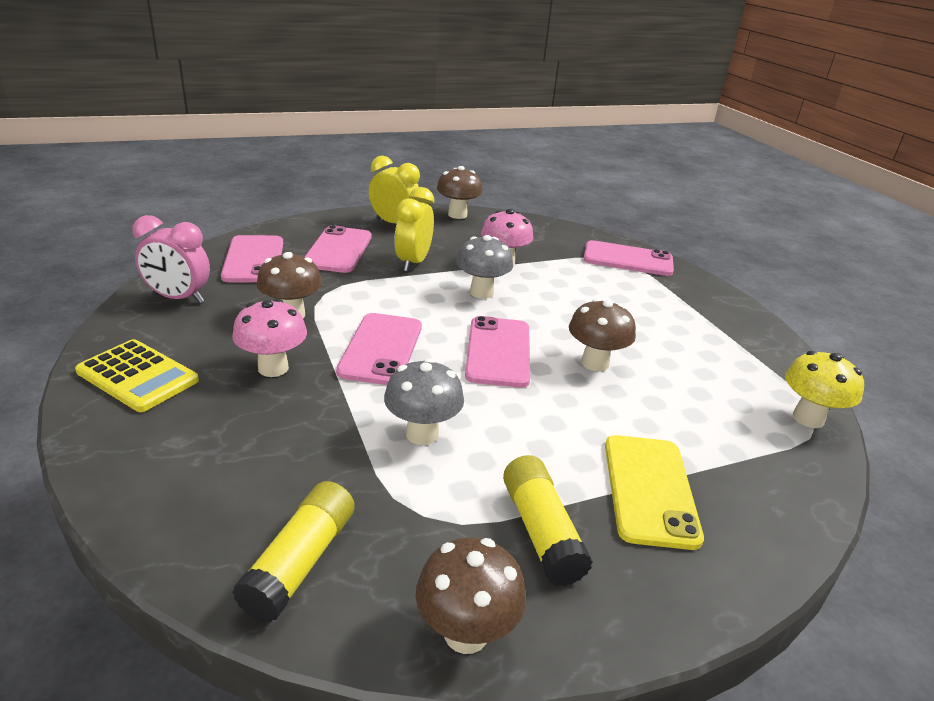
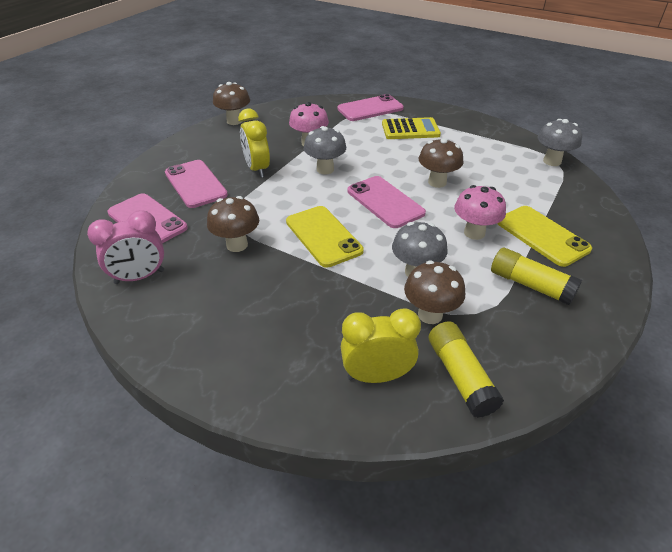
camera: 35 degrees left, 10 degrees up
yellow calculator [75,339,199,412] -> yellow calculator moved to [382,117,441,139]
pink mushroom [232,299,307,377] -> pink mushroom moved to [454,185,506,240]
pink phone [336,313,422,385] -> yellow phone [286,206,364,268]
yellow clock [369,156,420,223] -> yellow clock moved to [341,308,421,383]
brown mushroom [416,537,526,654] -> brown mushroom moved to [404,260,465,324]
yellow mushroom [785,351,864,428] -> grey mushroom [537,119,582,166]

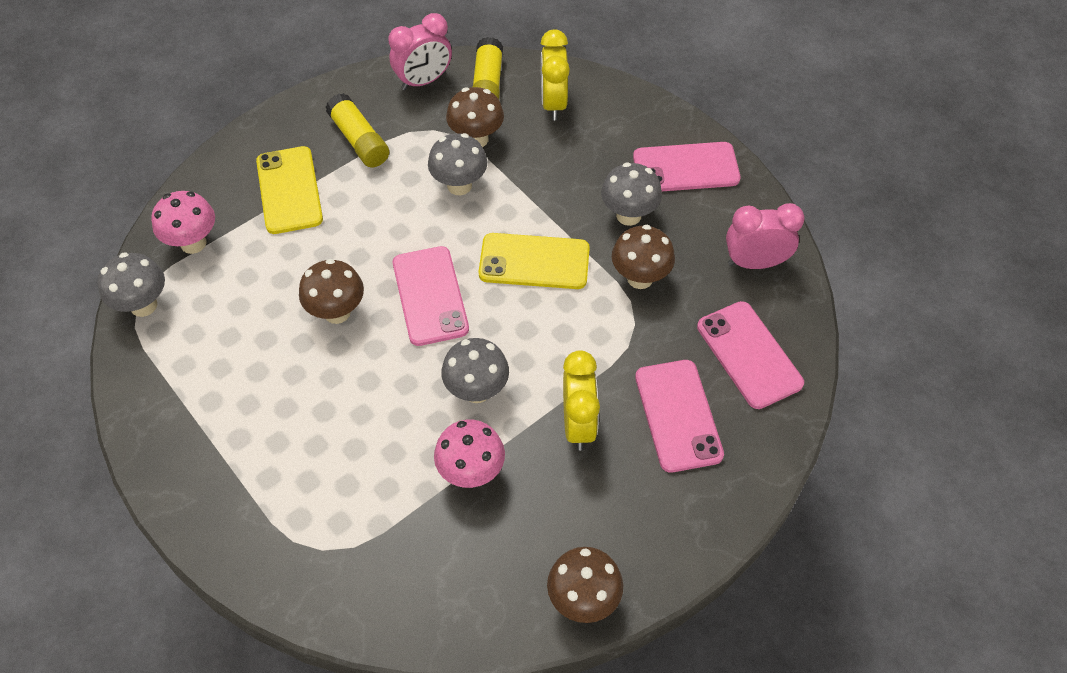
camera: 160 degrees left, 15 degrees up
yellow phone [286,206,364,268] -> yellow phone turned 75 degrees counterclockwise [478,233,590,289]
pink phone [337,94,404,121] -> pink phone moved to [633,142,741,191]
yellow clock [341,308,421,383] -> yellow clock turned 75 degrees clockwise [541,29,570,120]
yellow calculator [382,117,441,139] -> none
pink mushroom [454,185,506,240] -> pink mushroom moved to [151,191,215,254]
none -> pink clock [389,13,452,90]
none -> grey mushroom [601,162,662,226]

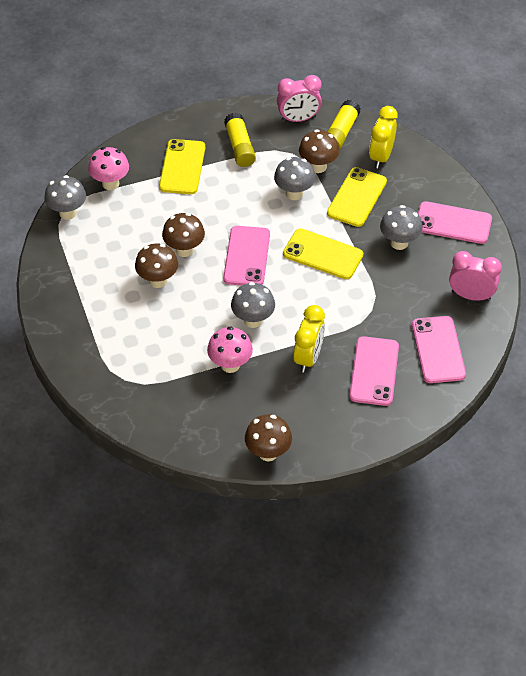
camera: 20 degrees right, 5 degrees down
brown mushroom [612,225,675,289] -> brown mushroom moved to [135,244,178,288]
none -> yellow phone [327,167,387,227]

